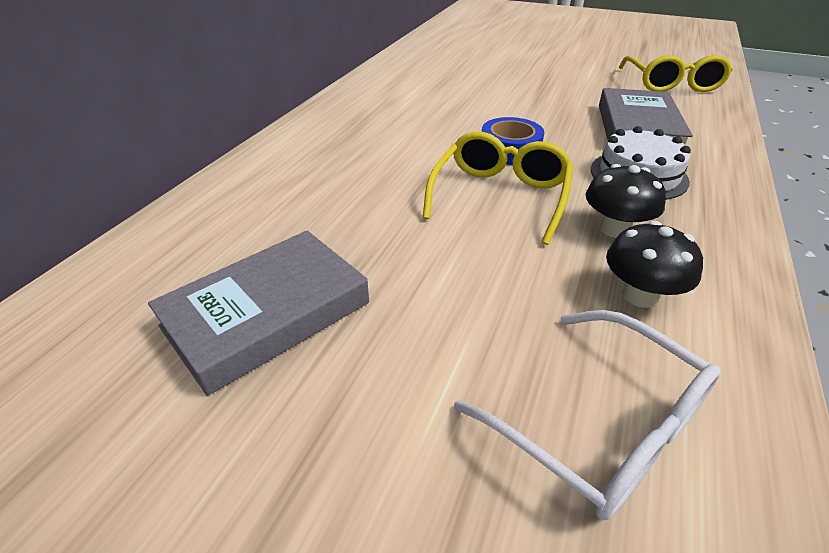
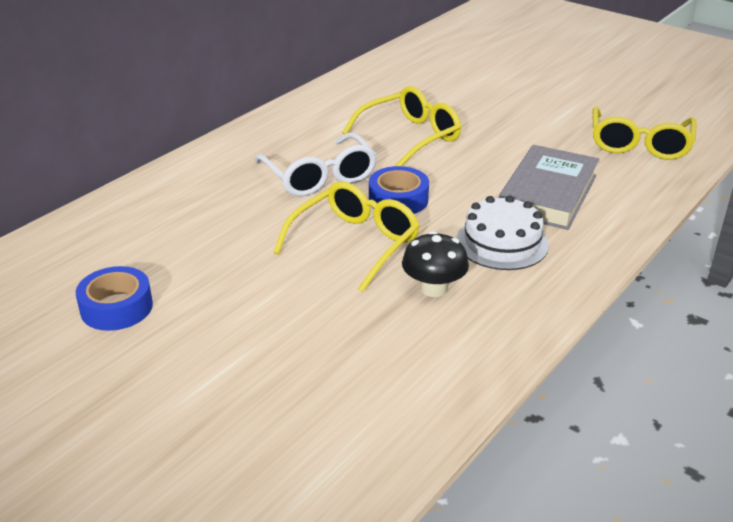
camera: 15 degrees right, 5 degrees down
grey book [148,231,369,396] -> blue tape [76,266,153,331]
white glasses [454,310,721,520] -> white glasses moved to [254,133,377,197]
black mushroom [606,221,703,308] -> none
none -> yellow glasses [342,86,461,166]

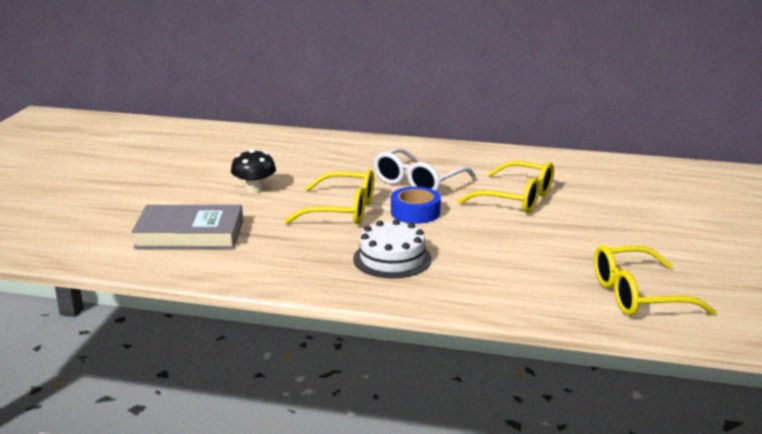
camera: 65 degrees right, 10 degrees down
blue tape [76,266,153,331] -> none
black mushroom [402,231,469,297] -> black mushroom moved to [231,149,276,193]
grey book [499,145,599,230] -> grey book moved to [132,205,243,249]

